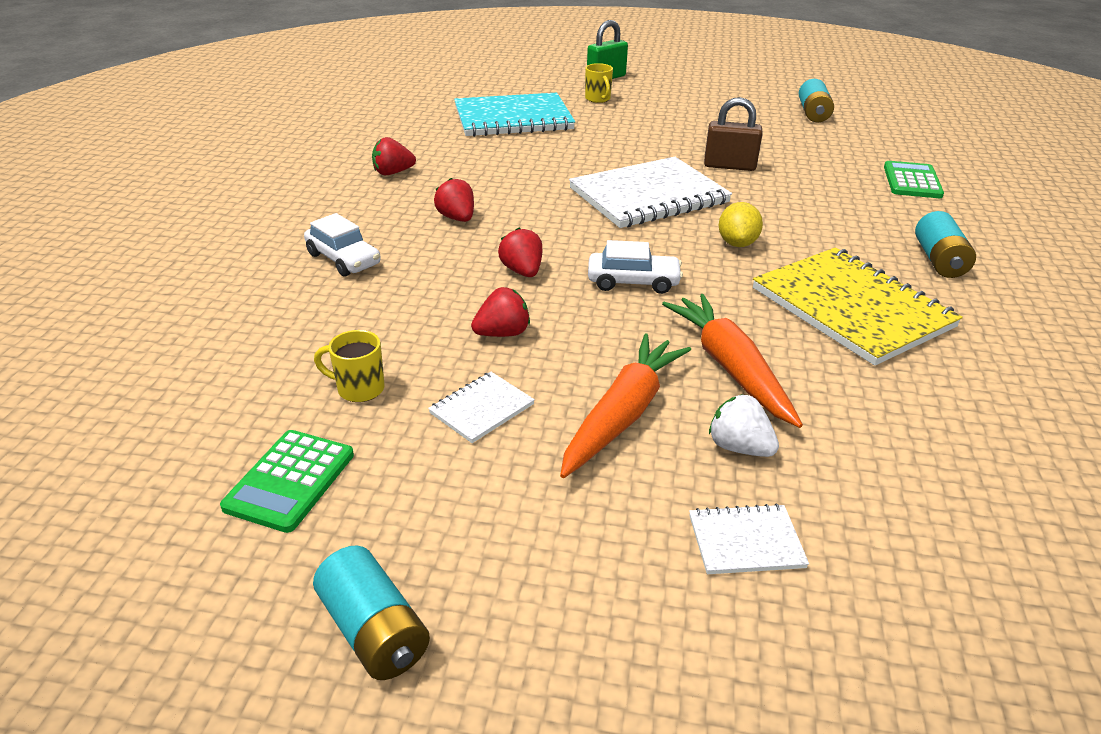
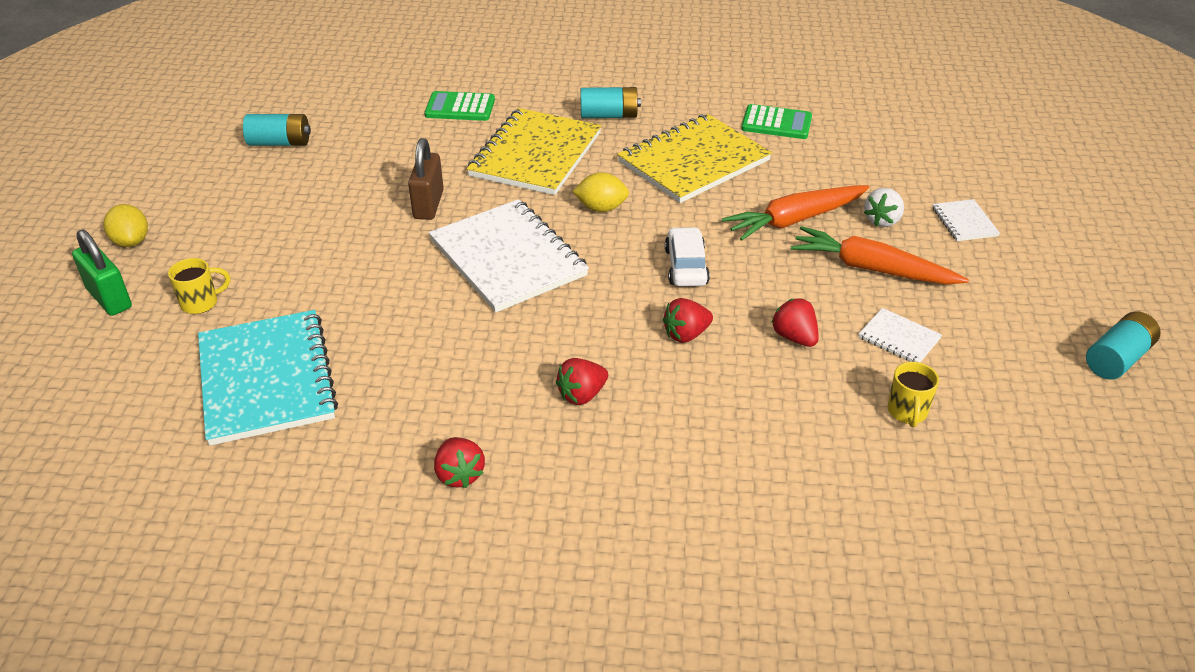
camera: 95 degrees left, 5 degrees up
green calculator [220,430,354,533] -> green calculator moved to [741,104,812,139]
white car [304,213,381,277] -> none
none -> yellow lemon [104,204,148,247]
none -> yellow notebook [467,108,601,195]

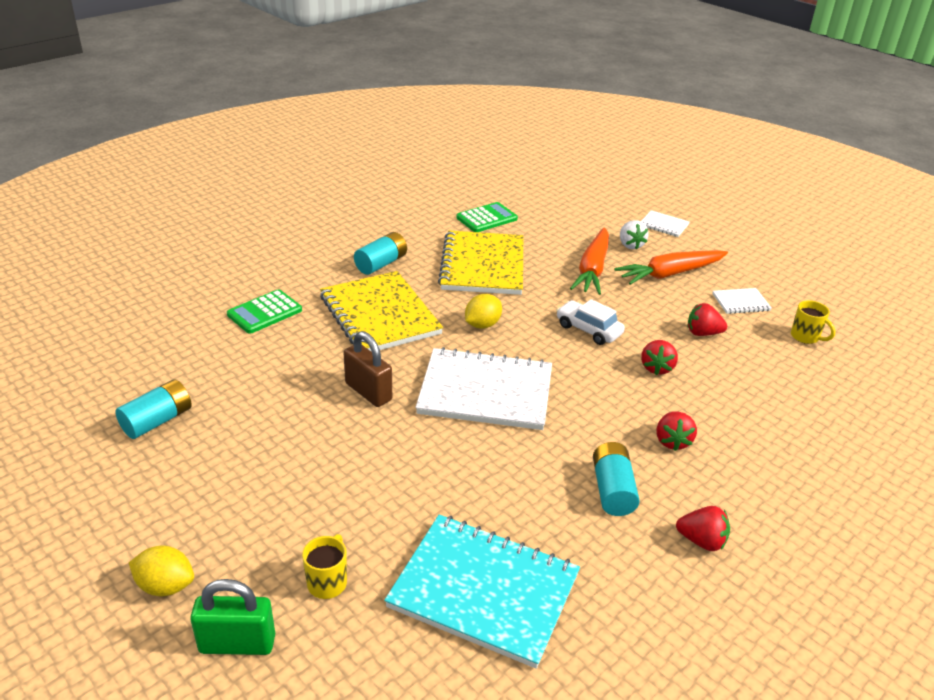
camera: 50 degrees left, 5 degrees down
turquoise battery [1086,311,1161,380] -> turquoise battery moved to [593,442,640,516]

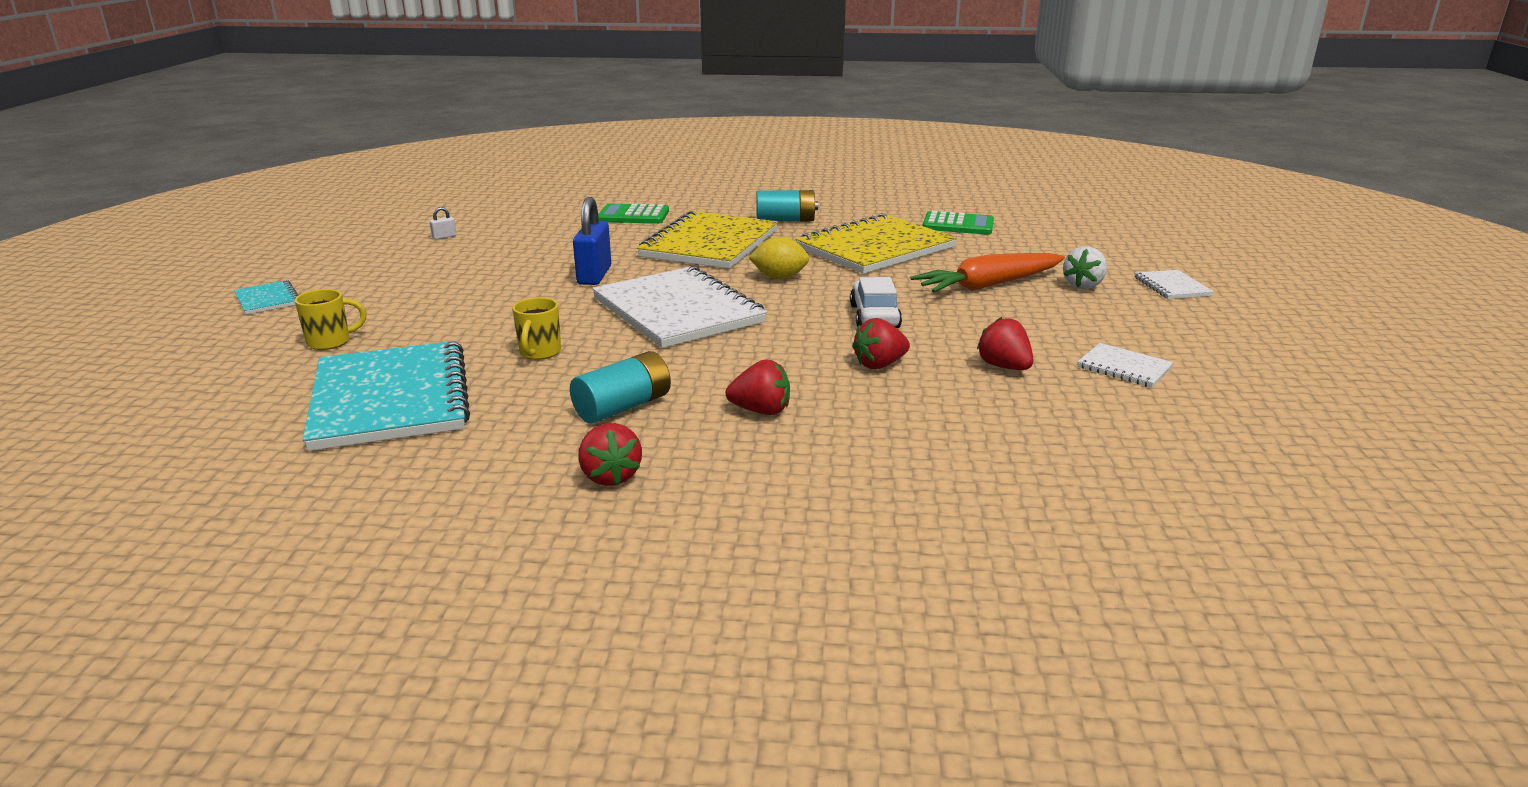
camera: 50 degrees right, 10 degrees down
turquoise battery [115,379,192,439] -> white padlock [430,207,456,240]
yellow lemon [129,545,194,596] -> turquoise notebook [234,280,299,315]
green padlock [190,579,275,655] -> none
brown padlock [344,331,392,407] -> blue padlock [573,197,611,285]
orange carrot [614,250,728,285] -> none
red strawberry [656,411,697,451] -> red strawberry turned 135 degrees counterclockwise [726,359,790,415]
yellow mug [791,300,836,344] -> yellow mug moved to [512,297,561,360]

